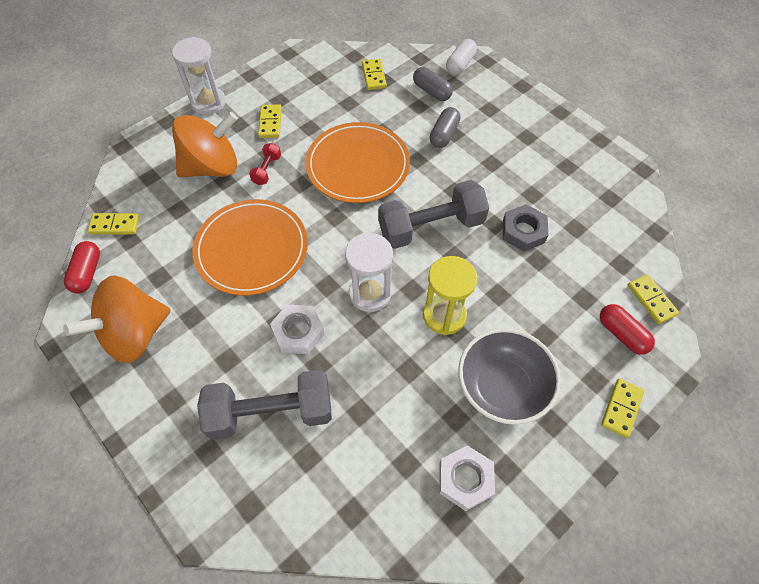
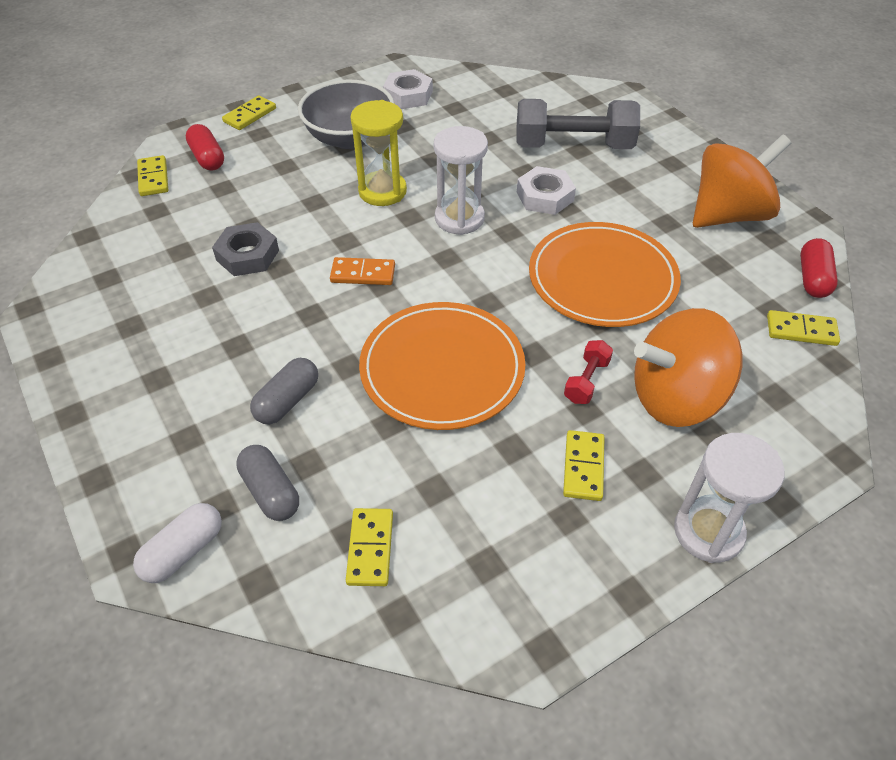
camera: 170 degrees left, 10 degrees down
grey dumbbell [378,180,489,249] -> orange domino [330,257,395,285]

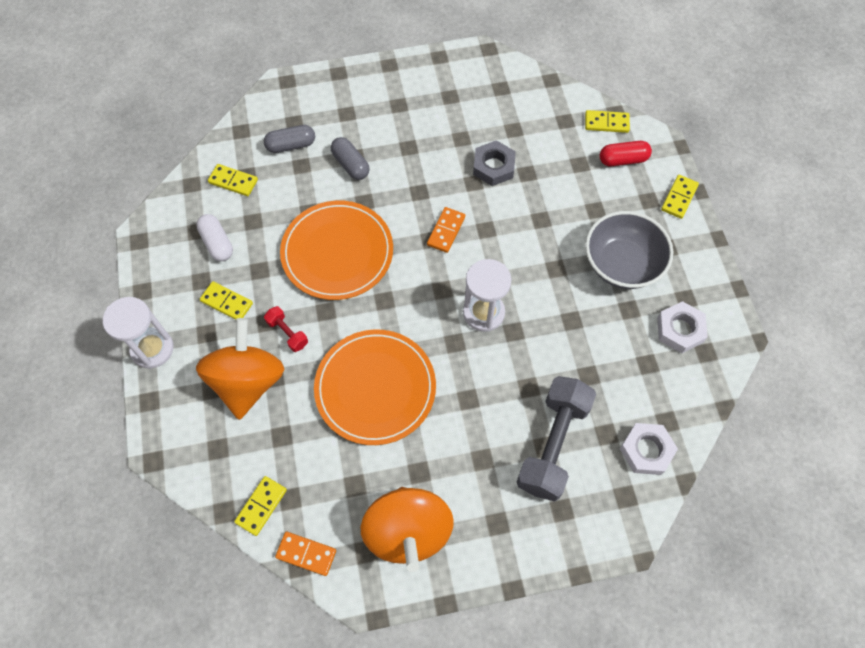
camera: 110 degrees right, 15 degrees up
white capsule [133,503,222,583] -> white capsule moved to [196,214,233,261]
yellow domino [222,95,276,130] -> yellow domino turned 60 degrees clockwise [661,175,699,219]
yellow hourglass [350,100,407,206] -> none
white nut [517,166,576,215] -> white nut moved to [620,423,678,475]
red capsule [800,238,838,298] -> orange domino [275,532,336,576]

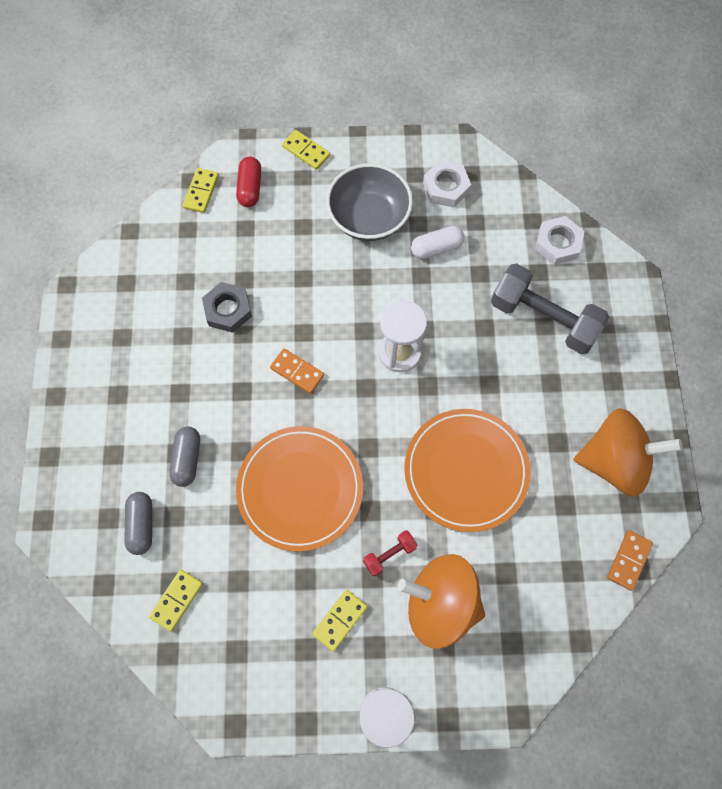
camera: 80 degrees left, 5 degrees up
white capsule [196,214,233,261] -> white capsule moved to [411,226,464,259]
yellow domino [234,476,287,536] -> none
grey capsule [331,137,369,180] -> grey capsule turned 60 degrees counterclockwise [169,426,200,487]

